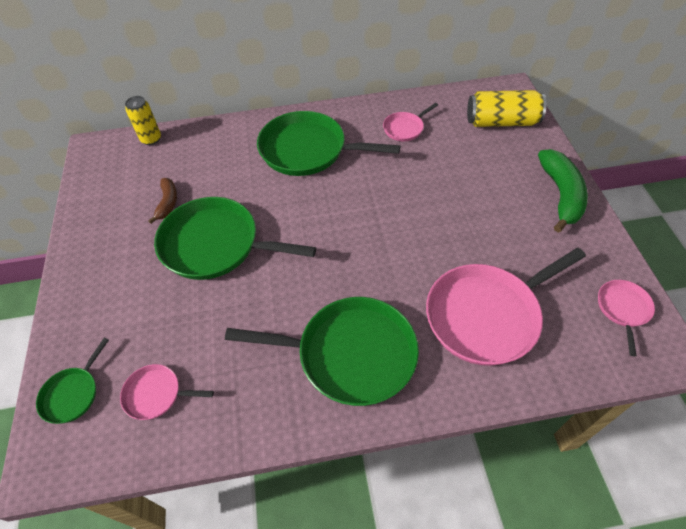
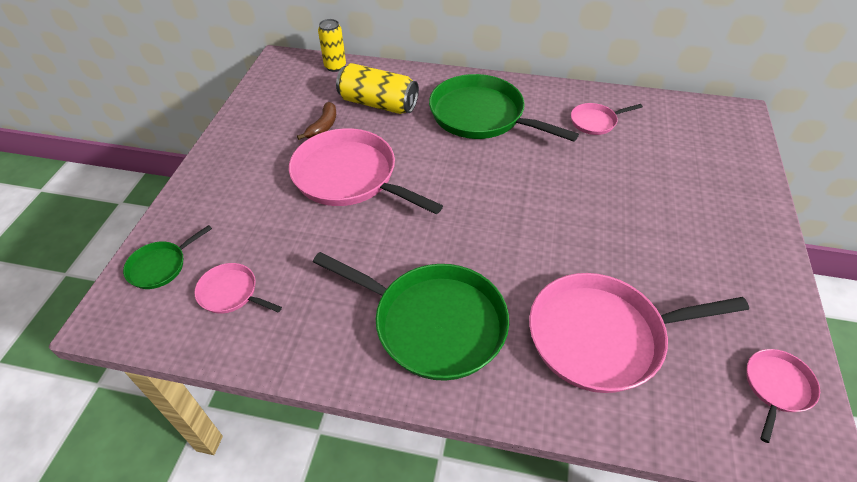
camera: 20 degrees right, 5 degrees down
green pan [154,197,316,280] -> pink pan [289,128,443,214]
yellow can [467,90,546,127] -> yellow can moved to [336,63,419,114]
green banana [538,149,588,233] -> none

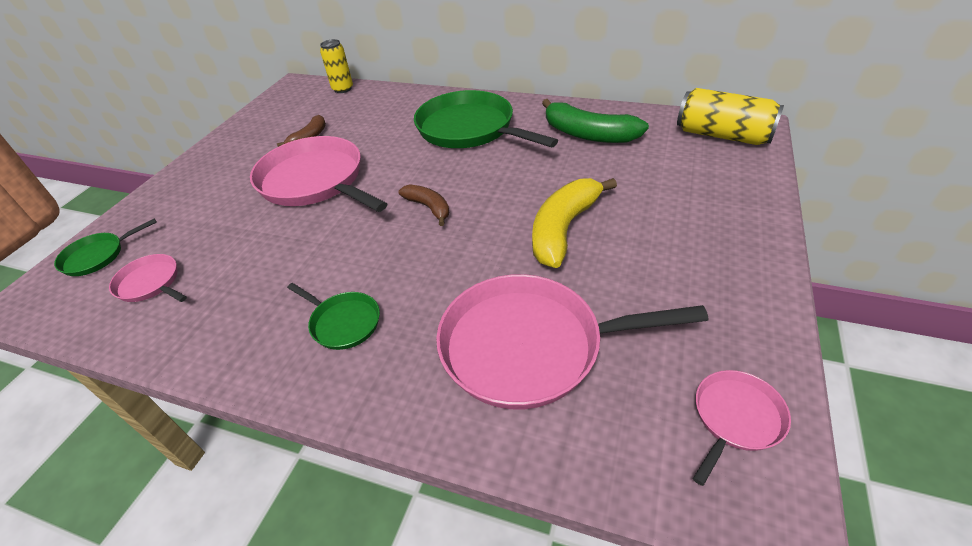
camera: 10 degrees right, 5 degrees down
green pan [313,252,509,381] -> green pan [287,283,380,350], size x0.48
yellow can [336,63,419,114] -> yellow can moved to [677,88,784,145]
pink pan [571,103,643,135] -> green banana [542,99,649,143]
none -> brown banana [399,184,449,226]
none -> yellow banana [532,178,617,268]

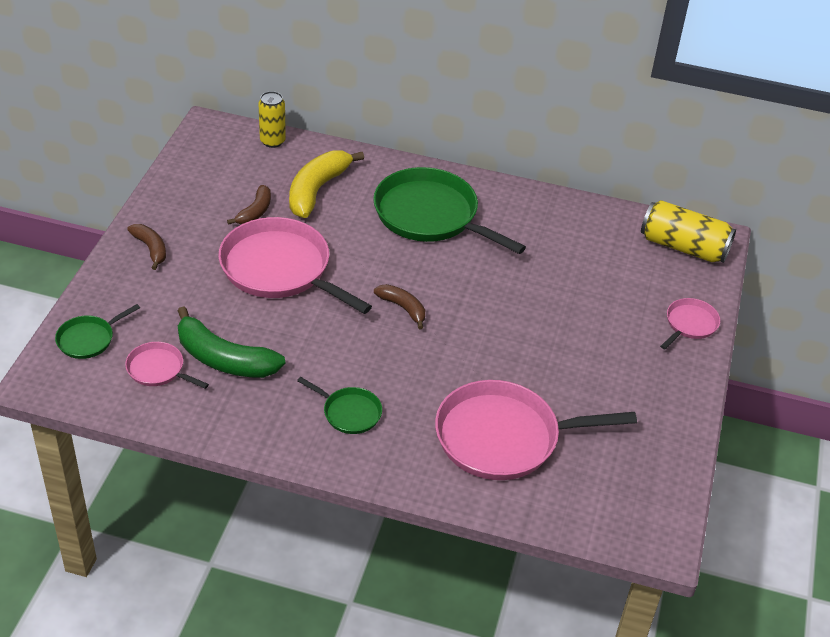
camera: 10 degrees left, 0 degrees up
yellow banana [532,178,617,268] -> yellow banana moved to [289,151,364,218]
green banana [542,99,649,143] -> green banana moved to [178,306,285,378]
pink pan [693,370,791,486] -> pink pan moved to [660,298,720,349]
none -> brown banana [127,224,166,270]

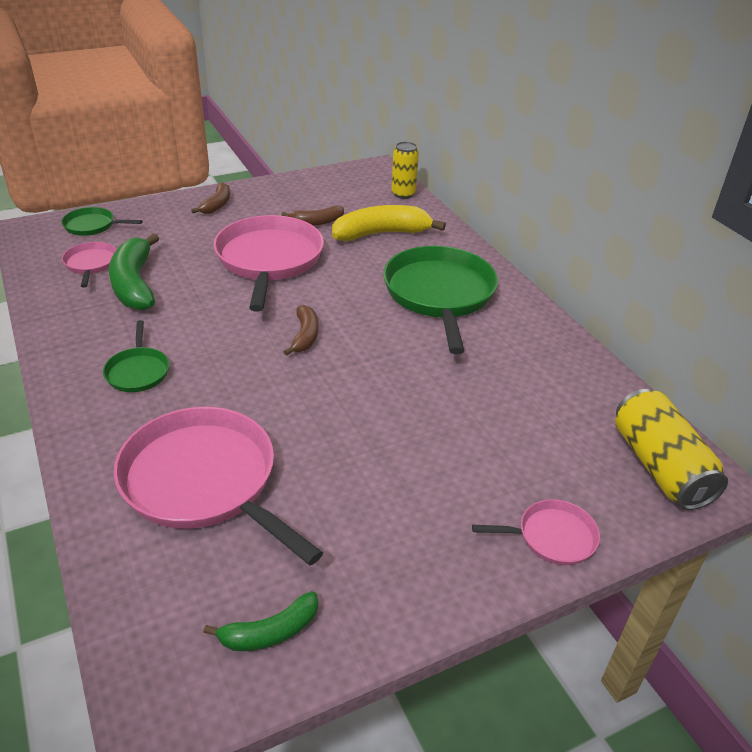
camera: 50 degrees right, 5 degrees down
none -> green banana [203,591,318,651]

